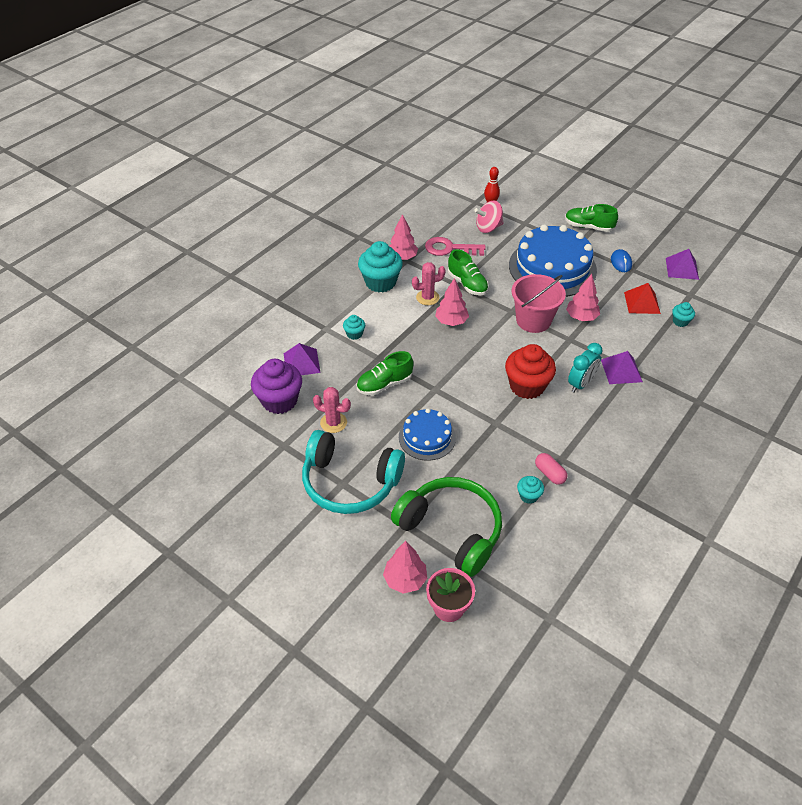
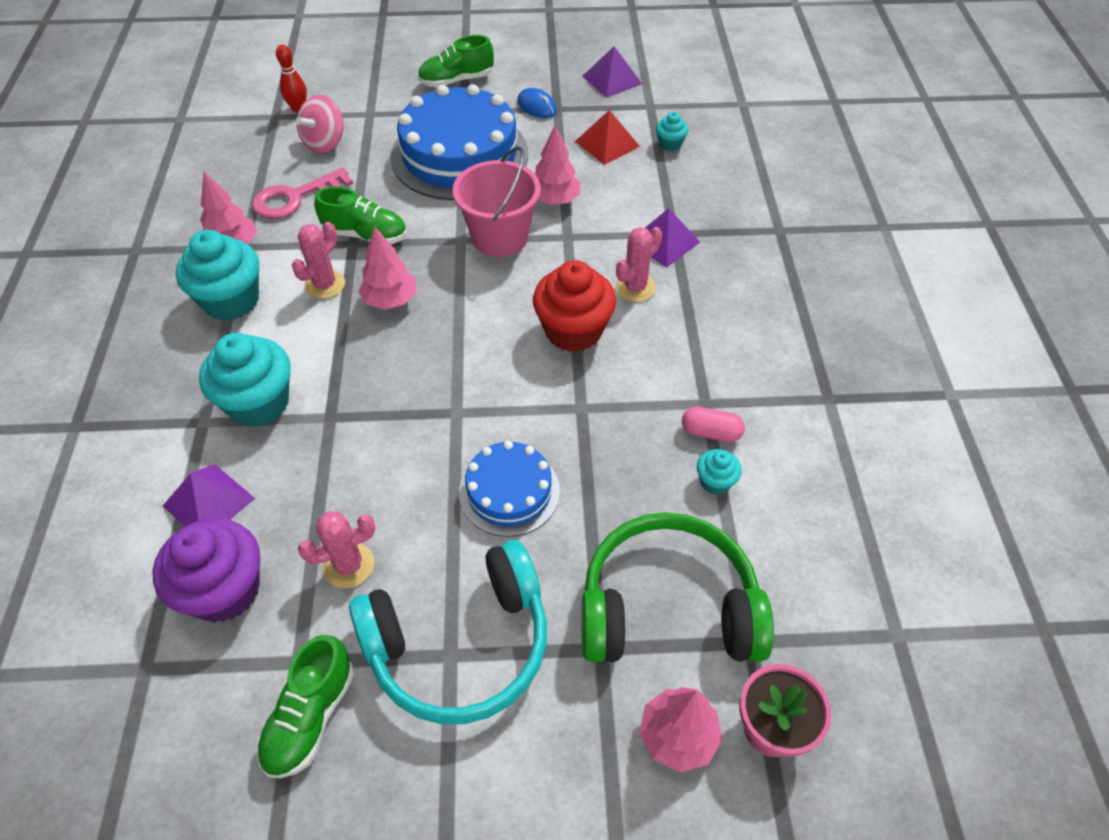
camera: 40 degrees left, 5 degrees up
turquoise cupcake [343,315,365,340] -> turquoise cupcake [199,333,291,427], size x2.08
green shoe [357,351,413,396] -> green shoe moved to [257,635,354,778]
turquoise clock [568,343,603,393] -> pink cactus [615,227,662,302]

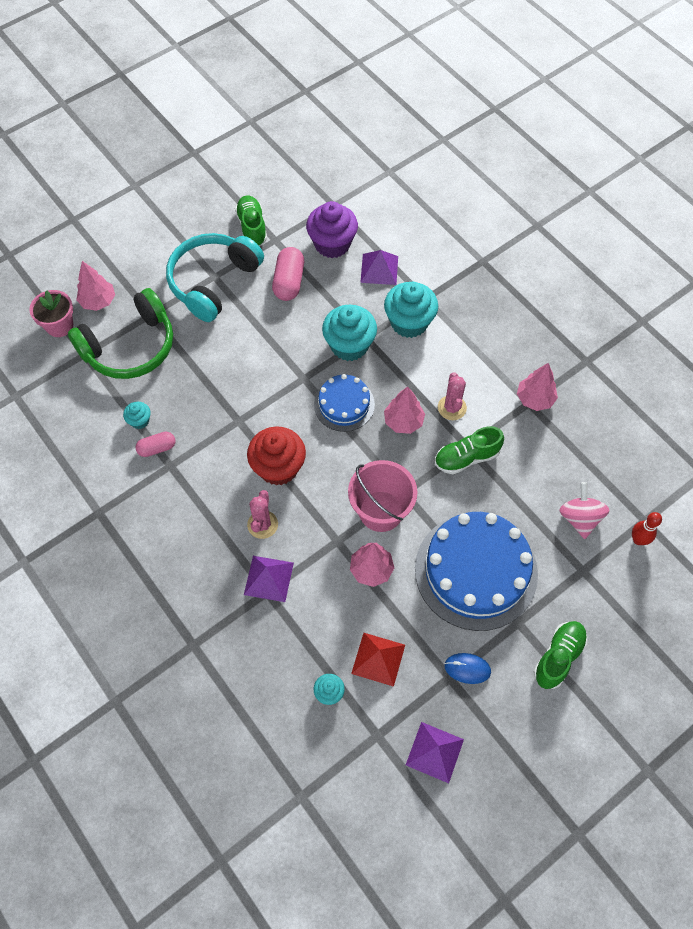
camera: 145 degrees right, 10 degrees up
turquoise cupcake [176,230,259,321] -> turquoise cupcake moved to [322,305,377,361]
pink key [252,168,354,219] -> none
pink cactus [298,511,375,588] -> pink capsule [272,247,304,301]
blue cake [459,441,560,537] -> blue cake moved to [314,374,375,432]

